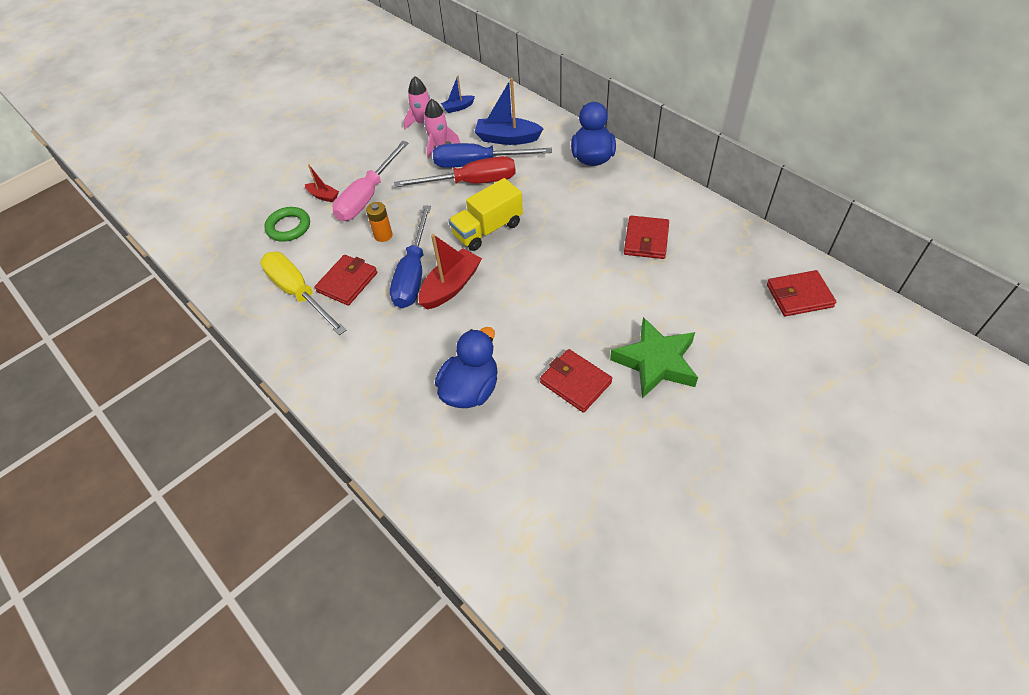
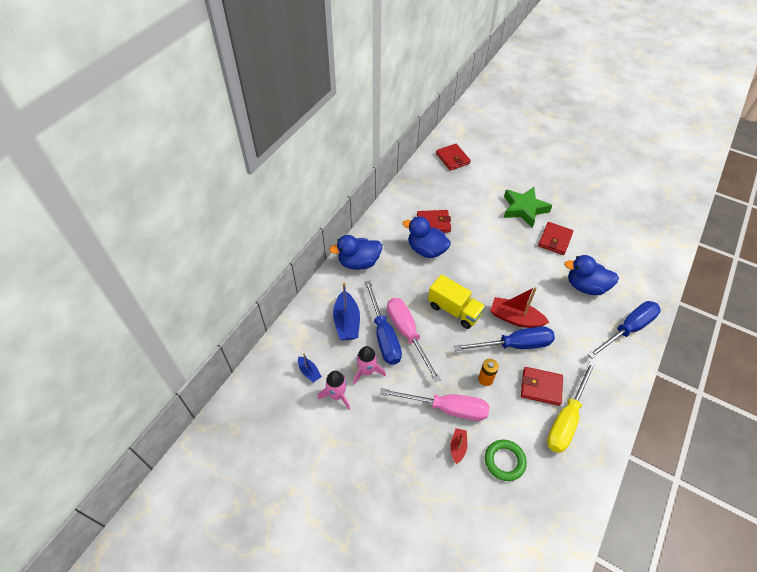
camera: 110 degrees left, 0 degrees up
red screwdriver [394,156,516,187] -> pink screwdriver [387,298,441,382]
none -> blue duck [403,217,451,258]
none -> blue screwdriver [588,301,661,359]

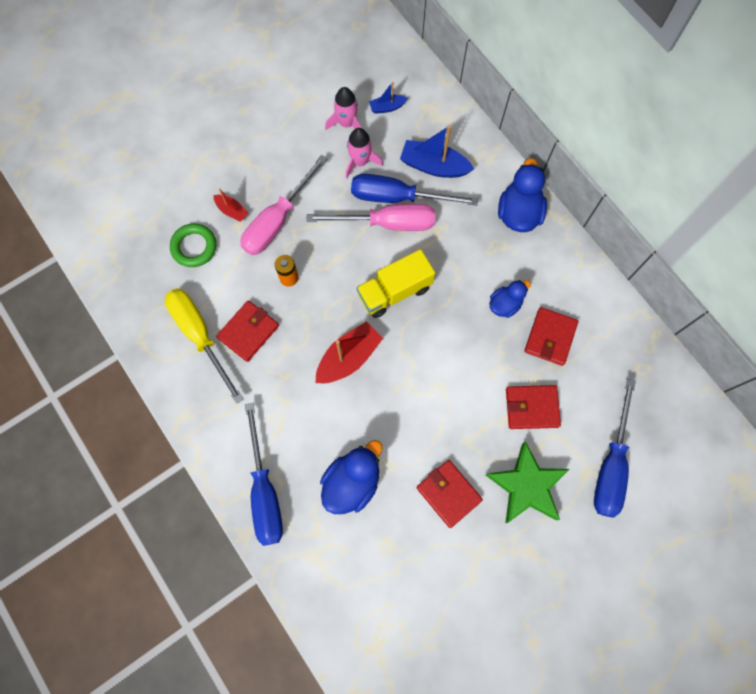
camera: 115 degrees right, 20 degrees up
blue duck [403,217,451,258] -> blue duck [489,280,531,318], size x0.62
red wallet [436,144,471,171] -> red wallet moved to [506,385,561,429]
blue screwdriver [454,326,555,351] -> blue screwdriver moved to [594,379,636,518]

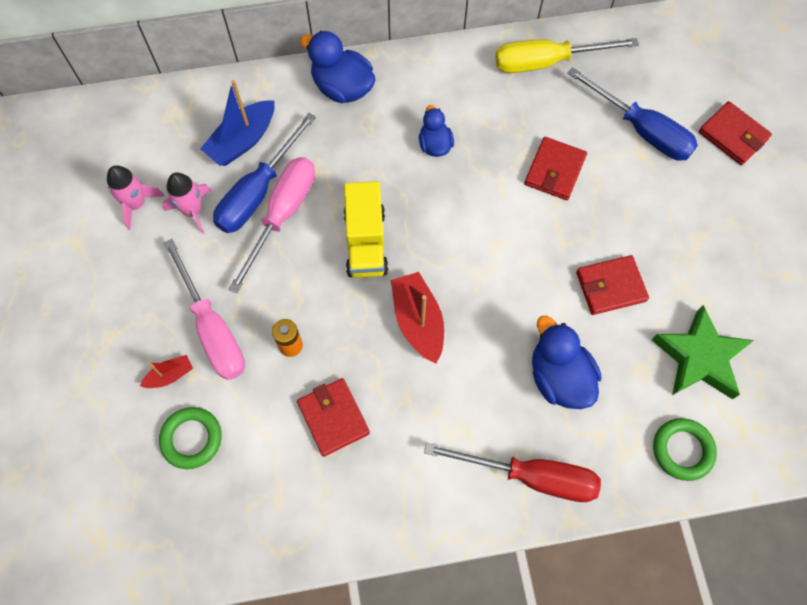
camera: 65 degrees left, 5 degrees down
yellow screwdriver [165,288,244,404] -> yellow screwdriver moved to [495,38,639,73]
blue screwdriver [245,403,283,546] -> red screwdriver [424,443,601,502]
blue boat [369,82,408,114] -> none
green star [486,441,569,523] -> green star moved to [652,305,754,399]
red wallet [524,307,578,366] -> red wallet moved to [699,101,772,165]
none -> green ring [653,418,717,481]

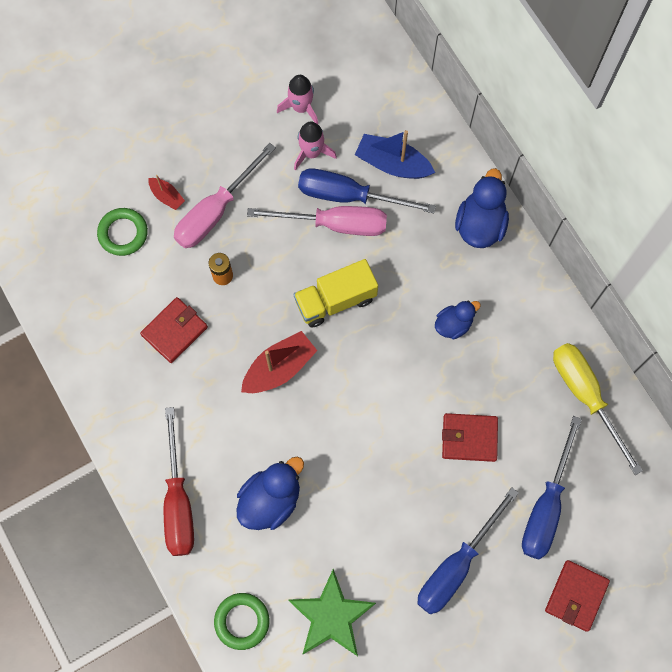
camera: 70 degrees right, 5 degrees up
red wallet [576,255,649,315] -> none
none -> blue screwdriver [417,487,519,614]

